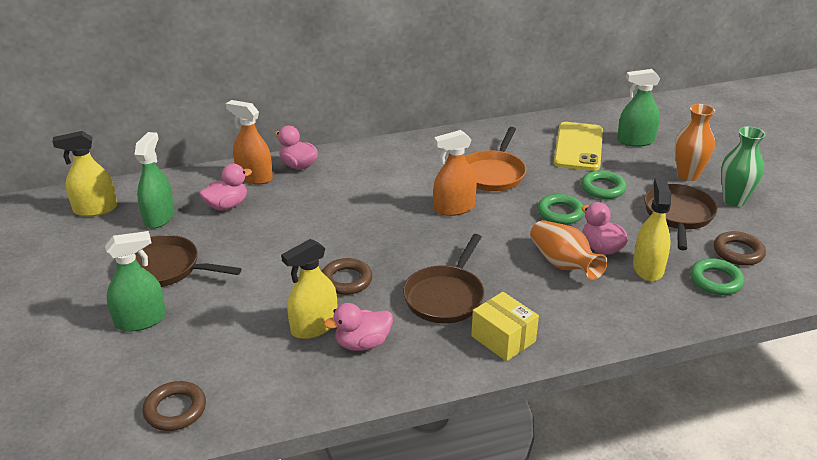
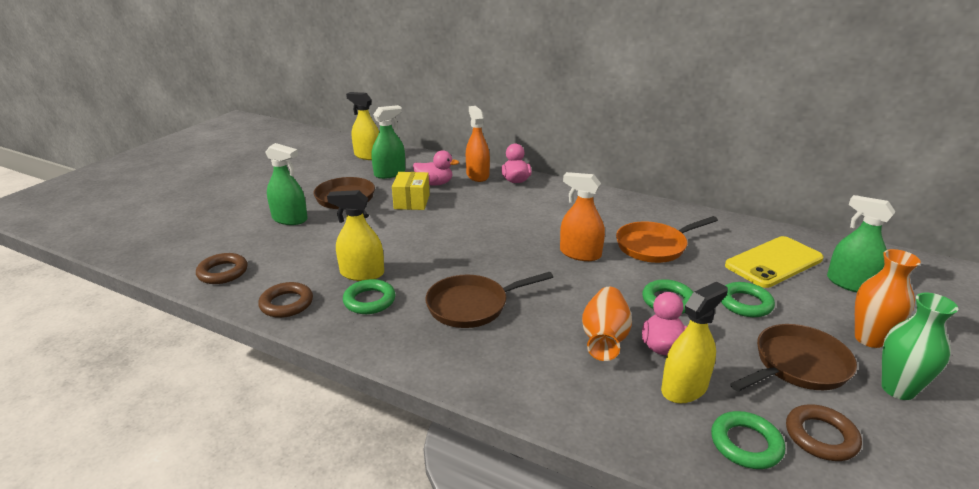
camera: 45 degrees right, 5 degrees down
brown ring [322,258,373,295] -> brown ring moved to [258,282,313,318]
pink duck [324,303,393,351] -> green ring [343,279,395,314]
yellow box [471,292,539,361] -> yellow box moved to [392,172,430,210]

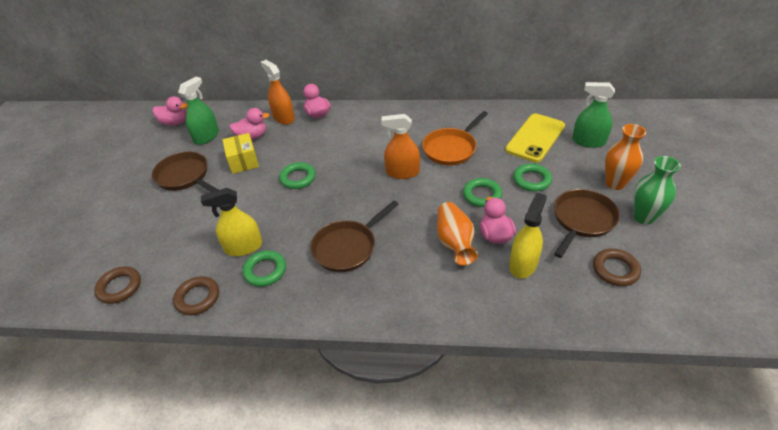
camera: 20 degrees left, 15 degrees up
green spray bottle [265,143,308,225] -> none
yellow spray bottle [346,92,379,160] -> pink duck [153,96,188,126]
green ring [711,411,785,469] -> green ring moved to [279,162,316,189]

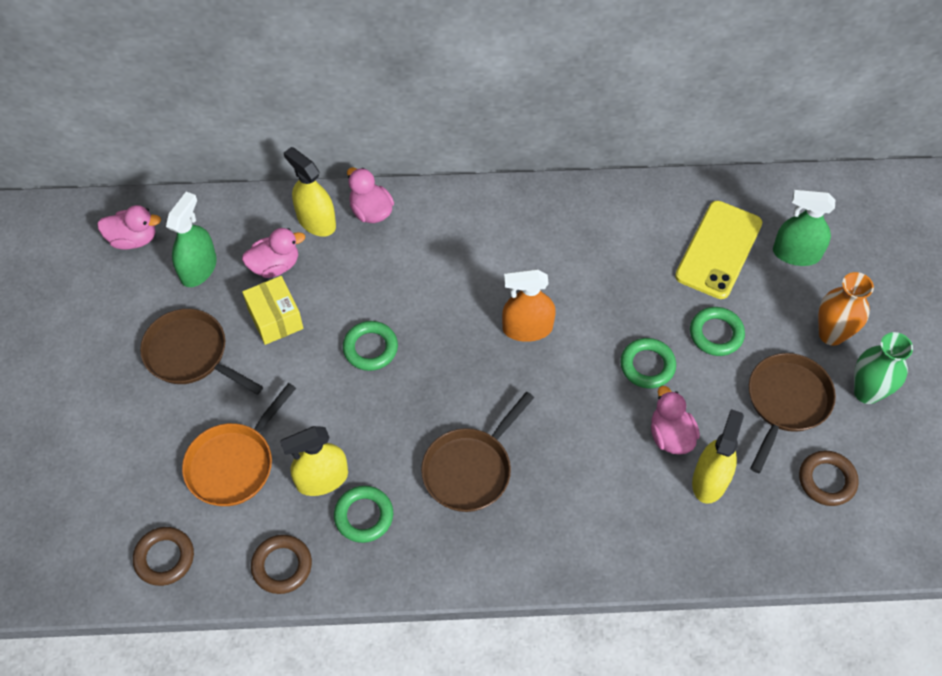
camera: 10 degrees left, 15 degrees up
orange spray bottle [261,60,295,125] -> yellow spray bottle [284,147,336,237]
orange pan [422,111,488,165] -> orange pan moved to [182,383,296,506]
orange vase [437,202,478,265] -> none

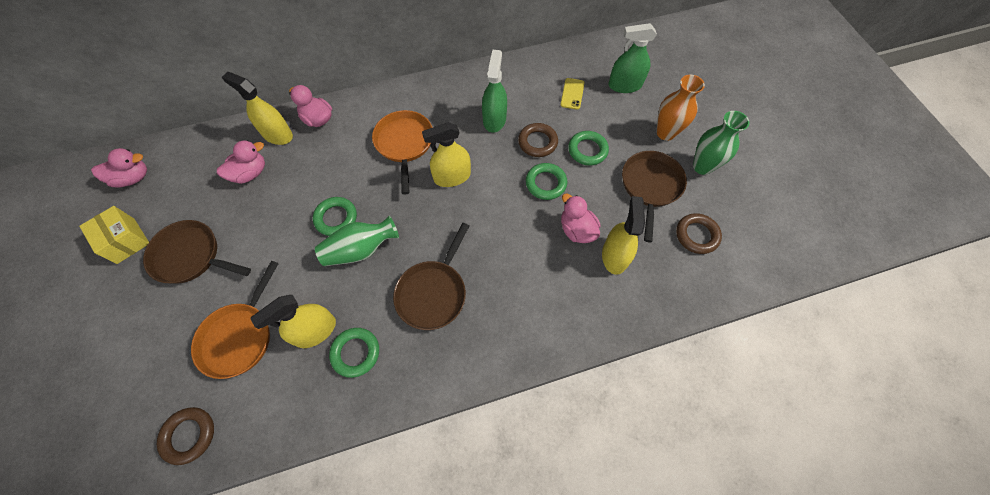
camera: 15 degrees left, 5 degrees up
green spray bottle [166,192,217,287] -> green spray bottle moved to [482,50,507,133]
yellow box [242,276,303,345] -> yellow box moved to [79,206,149,264]
brown ring [251,535,312,594] -> brown ring moved to [518,123,558,157]
orange spray bottle [502,269,556,342] -> yellow spray bottle [422,122,471,187]
yellow phone [675,201,762,299] -> yellow phone [560,78,585,110], size x0.49
none -> green vase [315,216,399,266]
none -> orange pan [372,110,433,195]

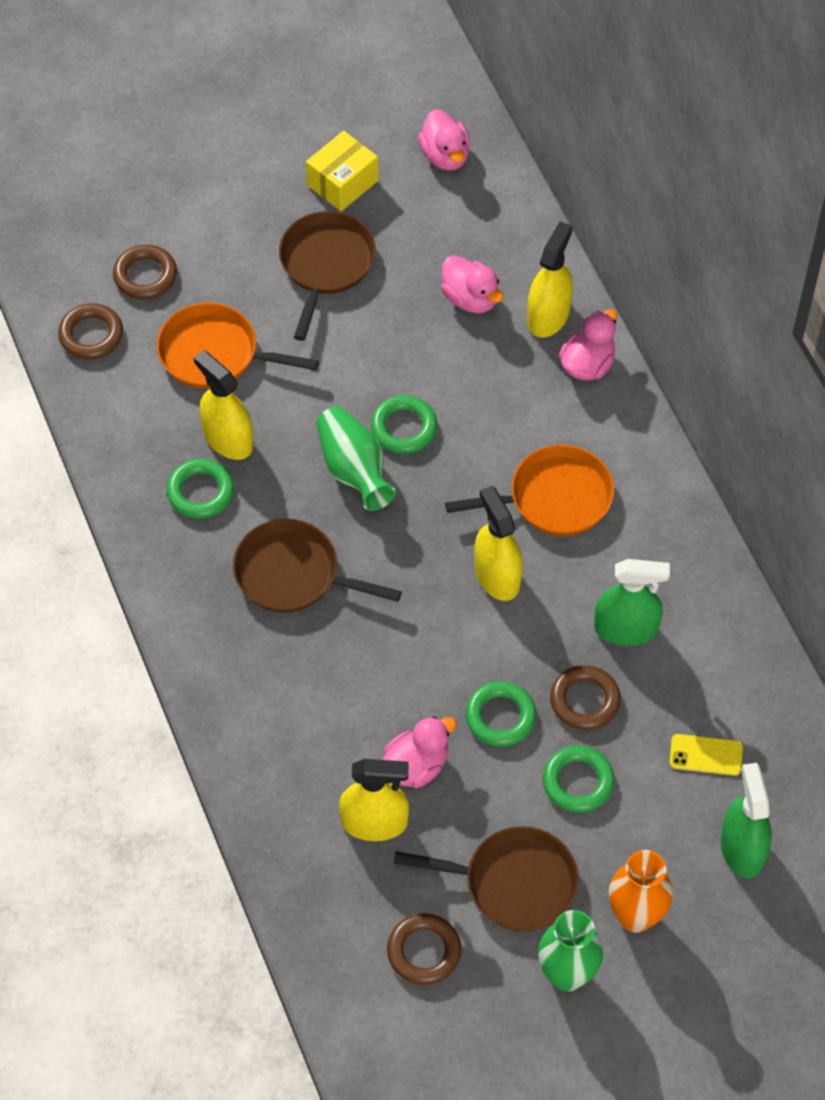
camera: 85 degrees right, 5 degrees down
none -> brown ring [113,244,177,299]

